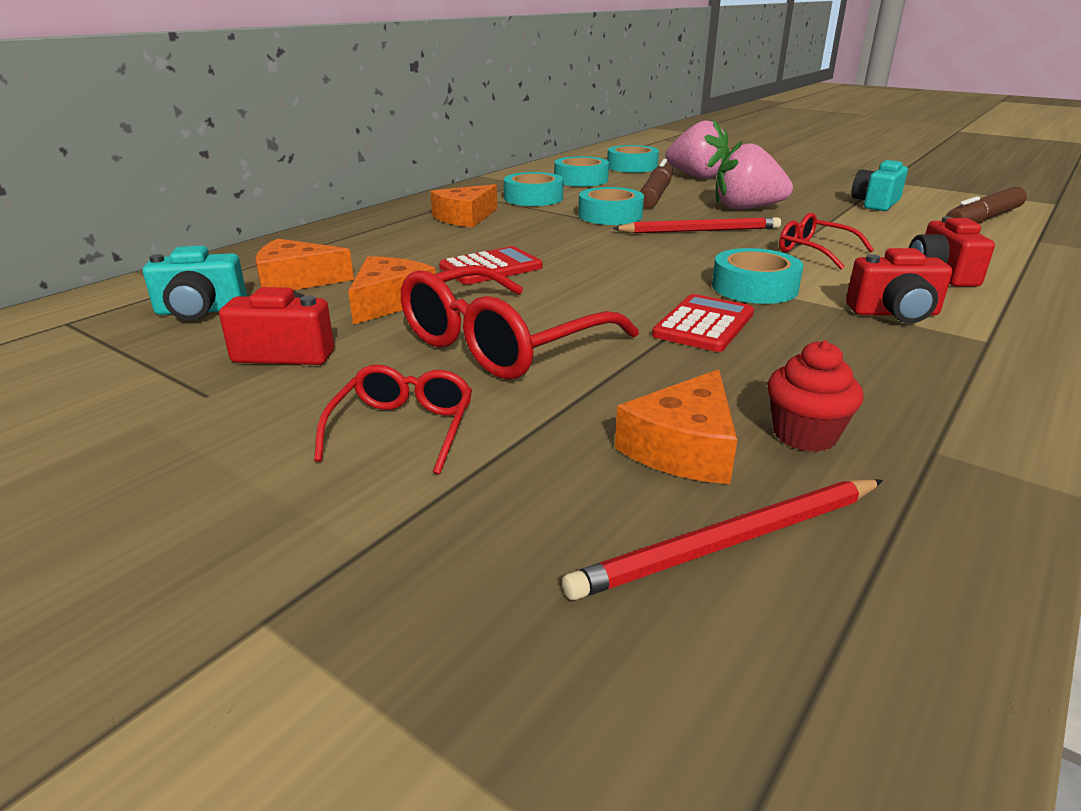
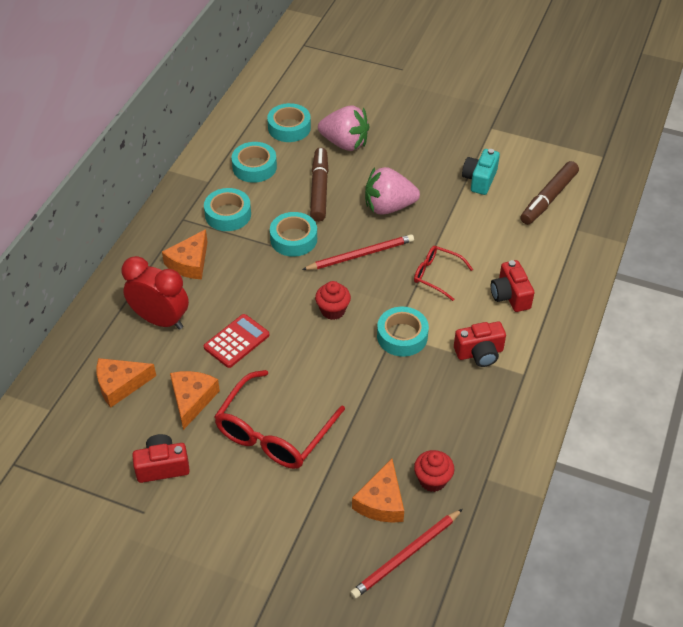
camera: 15 degrees left, 20 degrees up
turquoise camera [143,246,247,320] -> none
red glasses [314,365,472,475] -> none
red calculator [652,294,754,352] -> none
none -> red clock [122,256,189,330]
none -> red cupcake [315,281,351,320]

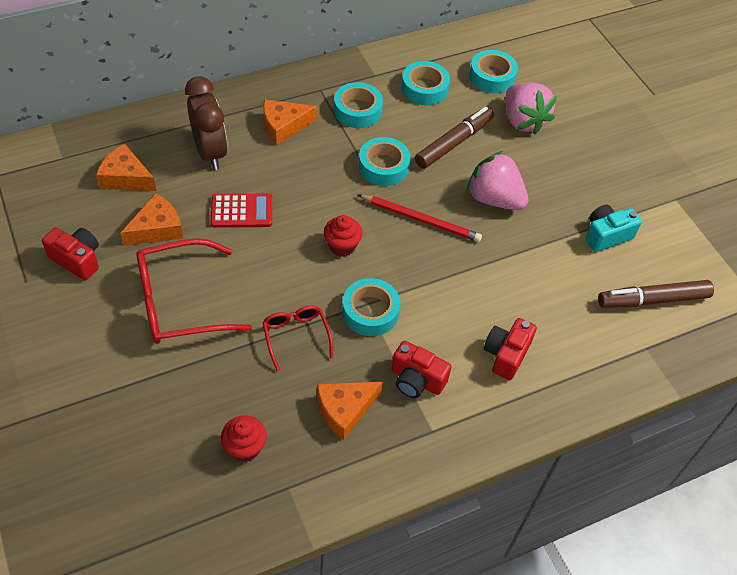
camera: 40 degrees right, 5 degrees up
red clock [122,256,189,330] -> brown clock [185,76,228,170]
red pencil [350,509,463,599] -> none
orange cheese [352,459,404,523] -> orange cheese moved to [317,382,383,440]
red glasses [414,246,473,301] -> red glasses moved to [262,305,333,371]

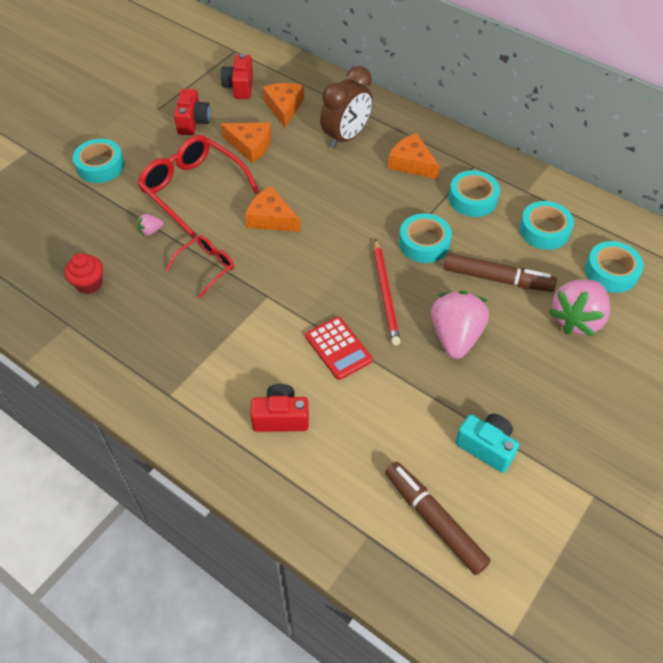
camera: 65 degrees right, 0 degrees up
red calculator [211,194,272,228] -> red calculator moved to [305,316,373,380]
orange cheese [317,382,383,440] -> orange cheese moved to [245,186,300,232]
red cupcake [324,215,363,257] -> none
turquoise tape [342,278,400,336] -> turquoise tape moved to [73,139,124,183]
red camera [391,341,451,398] -> red camera moved to [221,53,253,99]
none -> pink strawberry [138,214,163,236]

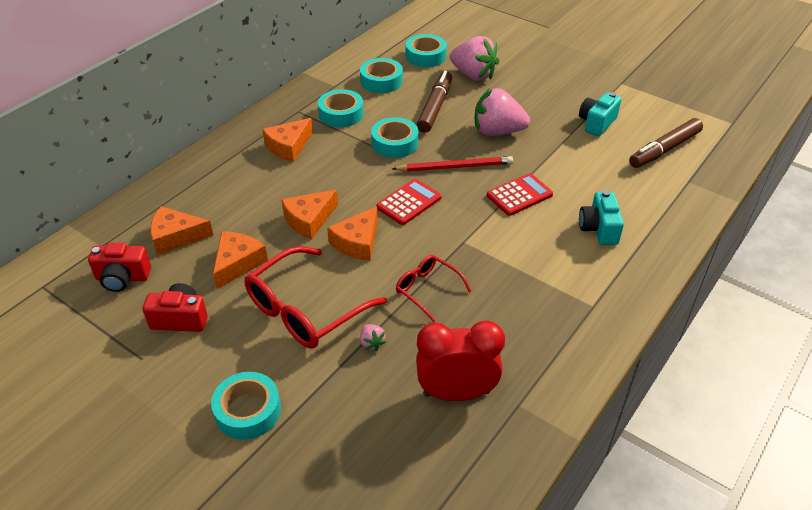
camera: 90 degrees left, 10 degrees down
red cupcake [65,253,103,294] -> red clock [416,321,505,401]
red camera [250,384,309,432] -> turquoise camera [579,190,624,245]
brown clock [320,66,373,149] -> none
none -> orange cheese [281,190,338,239]
none -> red calculator [376,179,442,225]

